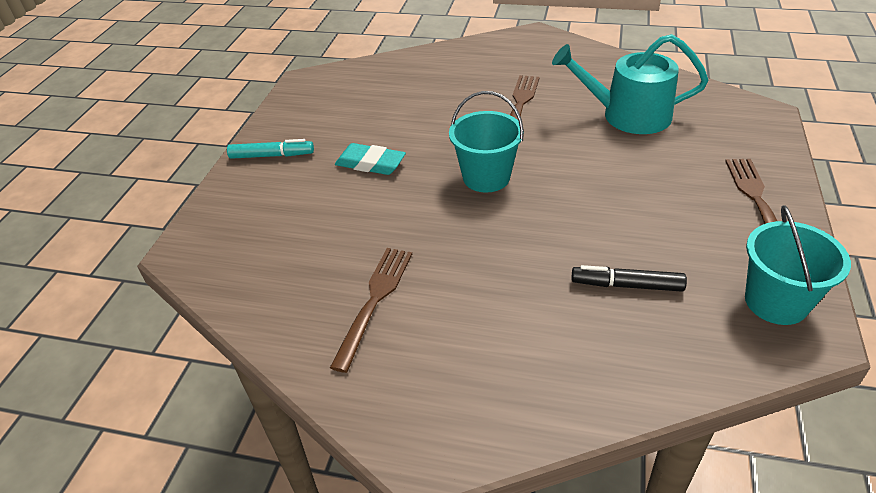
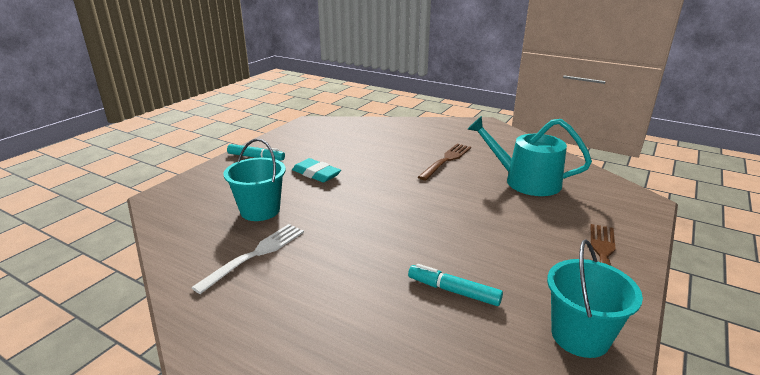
camera: 15 degrees right, 15 degrees down
brown fork [330,248,412,373] -> white fork [191,224,304,294]
turquoise bucket [449,91,524,193] -> turquoise bucket moved to [223,138,286,221]
black marker [572,265,687,292] -> turquoise marker [408,264,503,306]

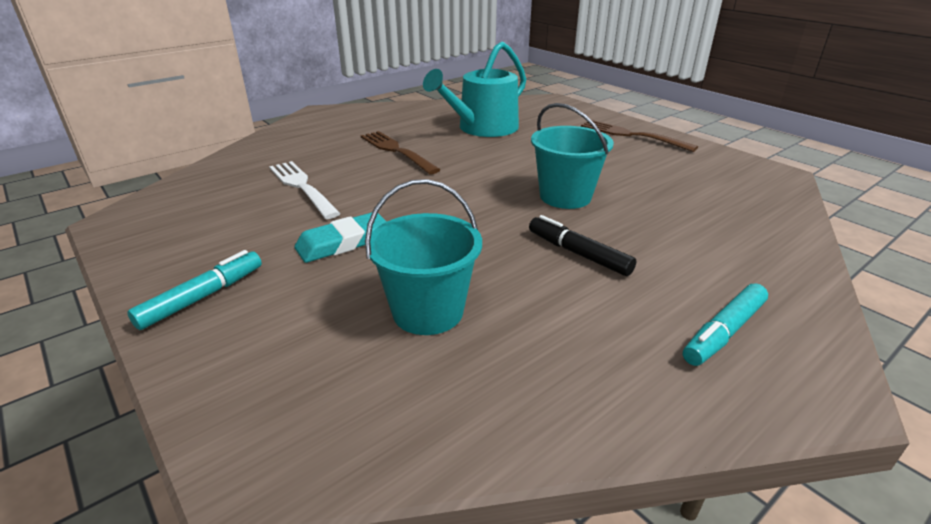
camera: 70 degrees left, 5 degrees up
white fork [191,224,304,294] -> white fork moved to [269,161,341,219]
turquoise marker [408,264,503,306] -> turquoise marker moved to [683,283,768,366]
turquoise bucket [547,239,643,358] -> turquoise bucket moved to [531,103,614,209]
none -> black marker [529,215,636,276]

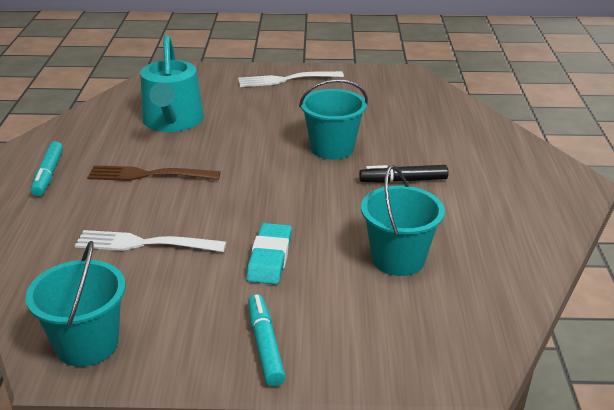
camera: 50 degrees left, 0 degrees up
brown fork [581,120,698,152] -> white fork [238,71,344,87]
turquoise marker [683,283,768,366] -> turquoise marker moved to [31,141,63,197]
none -> turquoise bucket [25,241,125,367]

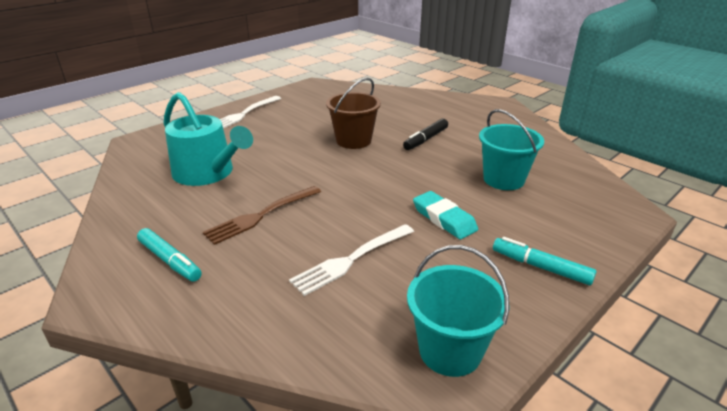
camera: 45 degrees left, 0 degrees up
turquoise bucket [299,79,368,159] -> brown bucket [326,78,381,149]

